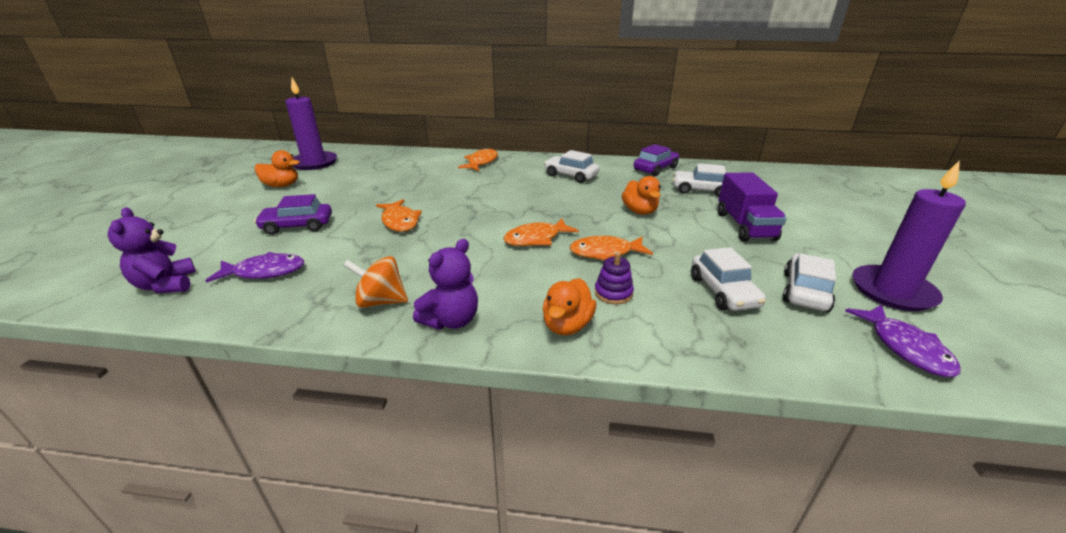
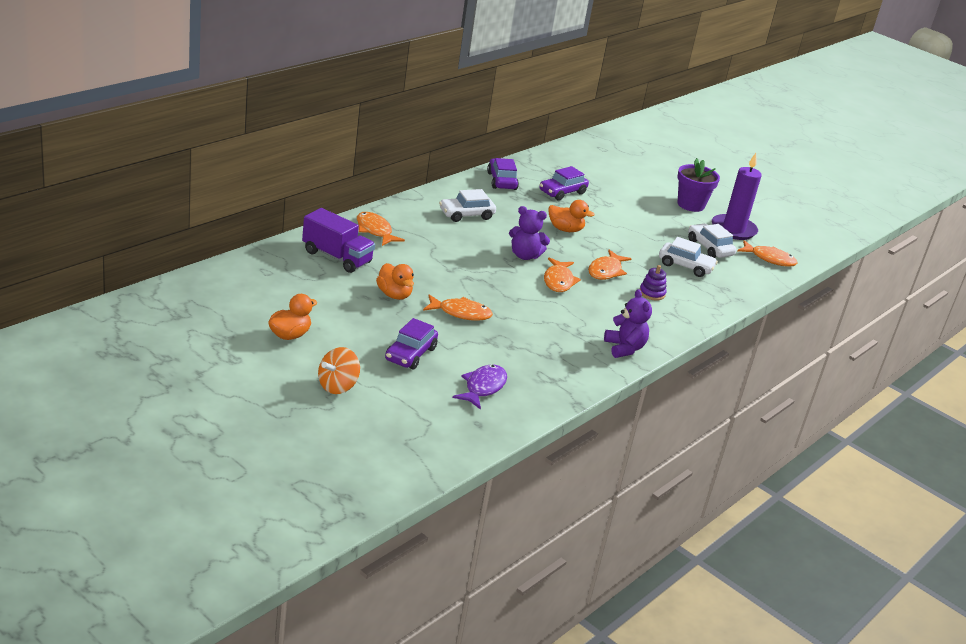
camera: 60 degrees left, 0 degrees up
purple teddy bear [108,207,196,293] -> purple teddy bear moved to [509,206,550,260]
purple candle [285,78,337,170] -> none
orange spinning top [343,256,408,308] -> orange spinning top moved to [318,347,360,394]
orange duck [543,278,596,335] -> orange duck moved to [376,263,414,300]
white car [673,163,726,197] -> purple car [539,166,589,201]
purple truck [718,172,787,242] -> purple truck moved to [302,208,375,273]
purple fish [845,304,961,377] -> orange fish [737,240,798,267]
none -> purple flower pot [677,158,720,212]

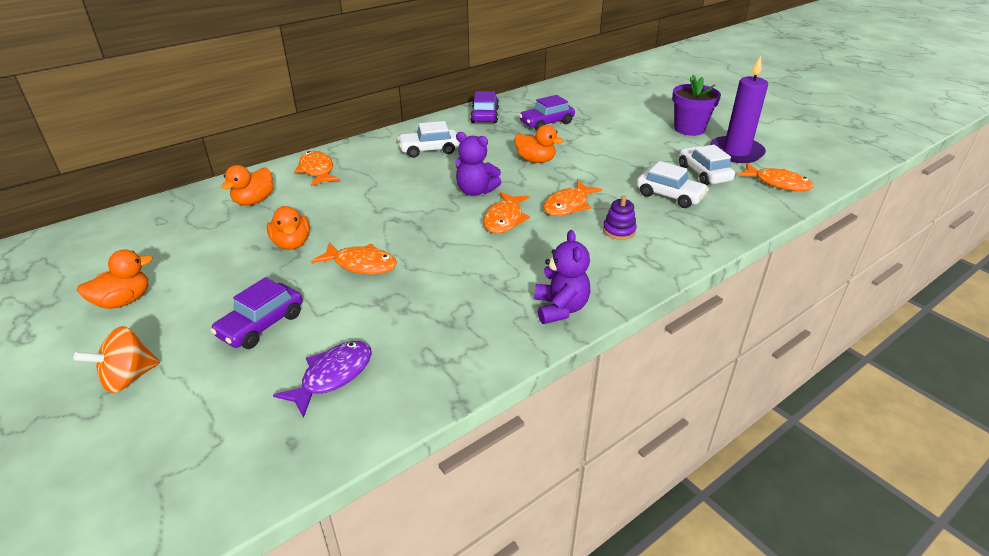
camera: 15 degrees right, 5 degrees up
purple truck [302,208,375,273] -> orange duck [221,165,273,205]

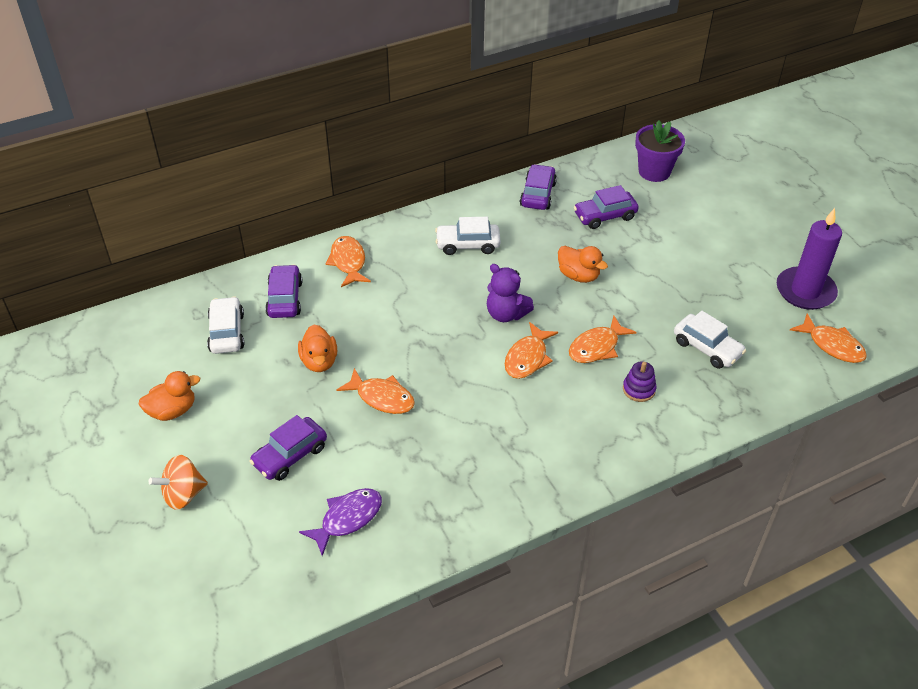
camera: 10 degrees right, 10 degrees up
orange duck [221,165,273,205] -> purple car [265,264,302,318]
purple teddy bear [534,230,590,324] -> none
purple flower pot [672,75,721,136] -> purple flower pot moved to [635,120,685,182]
white car [679,145,735,185] -> white car moved to [207,296,244,354]

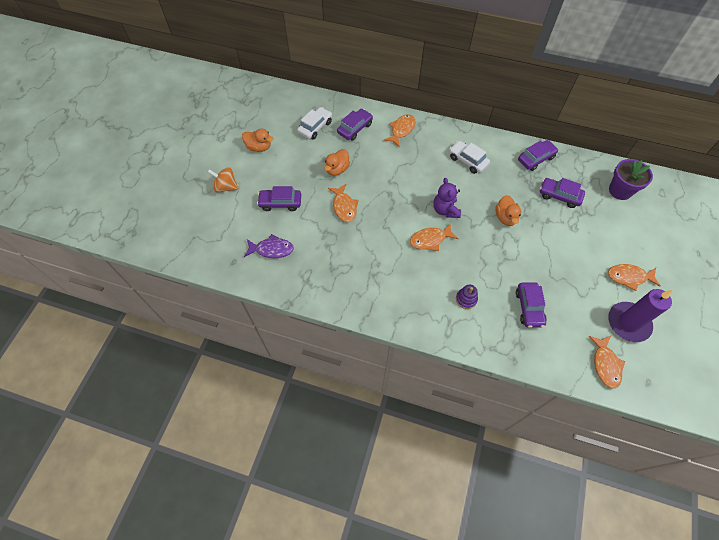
camera: 45 degrees right, 15 degrees up
orange fish [569,315,637,363] -> orange fish moved to [608,264,661,291]
white car [674,311,746,369] -> purple car [516,282,547,328]

